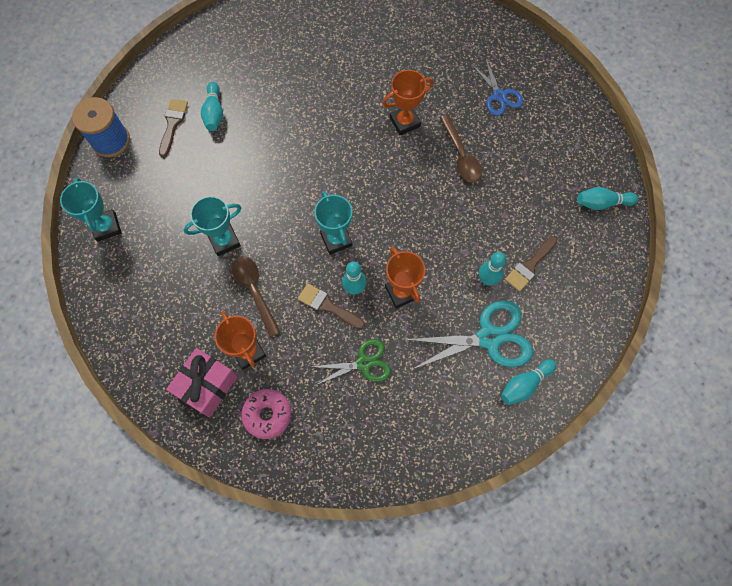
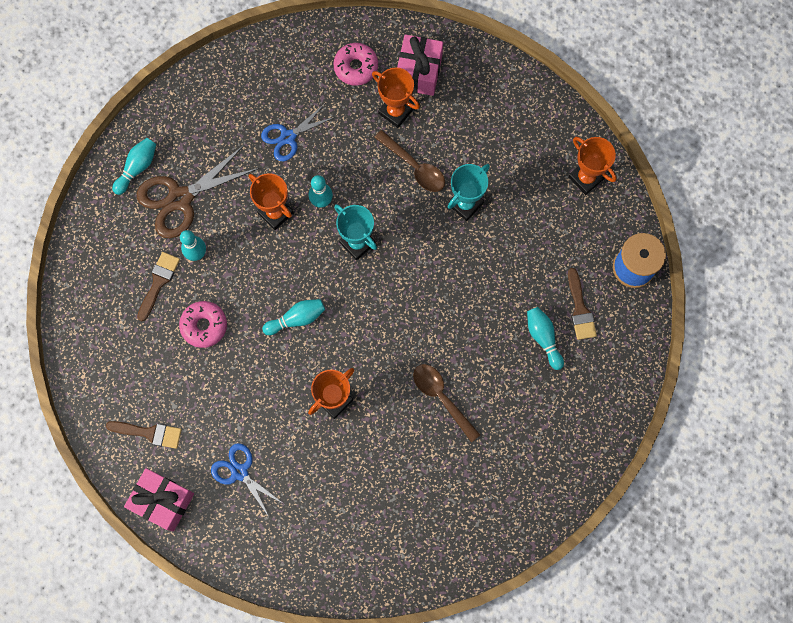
camera: 160 degrees right, 5 degrees up
turquoise trophy [60,178,122,242] -> orange trophy [568,137,617,195]
brown brush [298,283,365,329] -> brown brush moved to [106,421,182,449]
green scissors [311,339,391,385] -> blue scissors [261,104,335,161]
turquoise scissors [403,300,533,370] -> brown scissors [137,145,259,238]
brown spoon [440,114,482,183] -> brown spoon moved to [413,364,480,442]
turquoise bowling pin [577,187,638,210] -> turquoise bowling pin moved to [262,299,325,335]
none -> pink gift [124,468,194,532]
none -> pink donut [179,301,227,348]

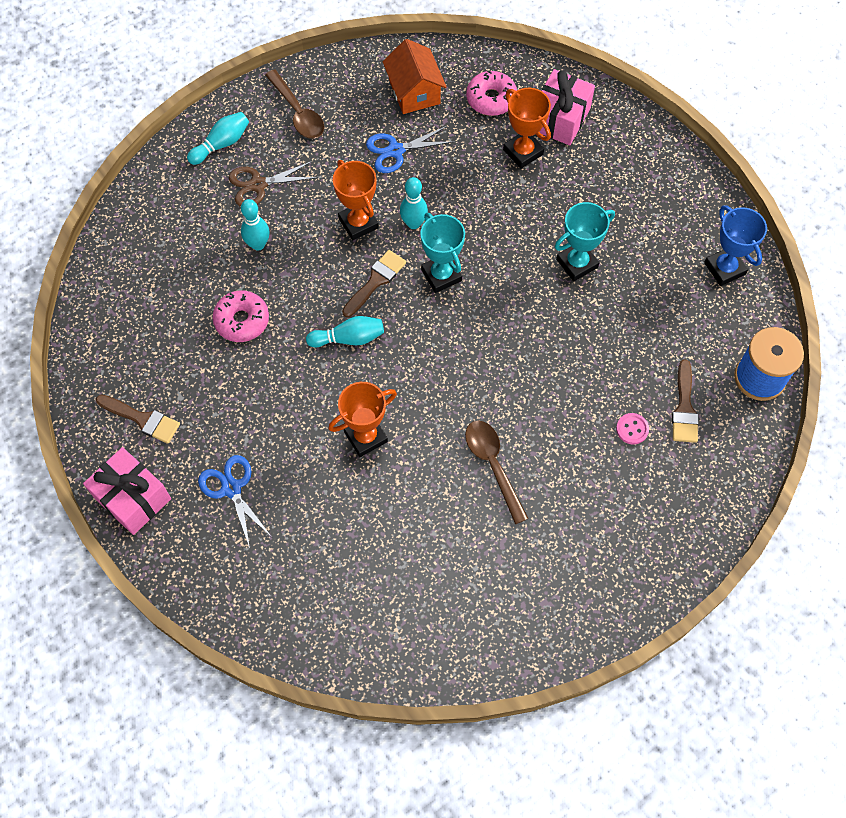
camera: 15 degrees right, 10 degrees down
brown scissors [137,145,259,238] -> brown scissors [229,161,318,207], size x0.62
brown brush [137,252,180,321] -> brown brush moved to [342,250,406,317]
brown spoon [374,130,445,192] -> brown spoon moved to [265,69,324,139]
turquoise bowling pin [527,307,564,370] -> pink button [616,413,649,444]
orange trophy [568,137,617,195] -> blue trophy [704,205,767,286]
none -> orange house [383,39,447,114]

